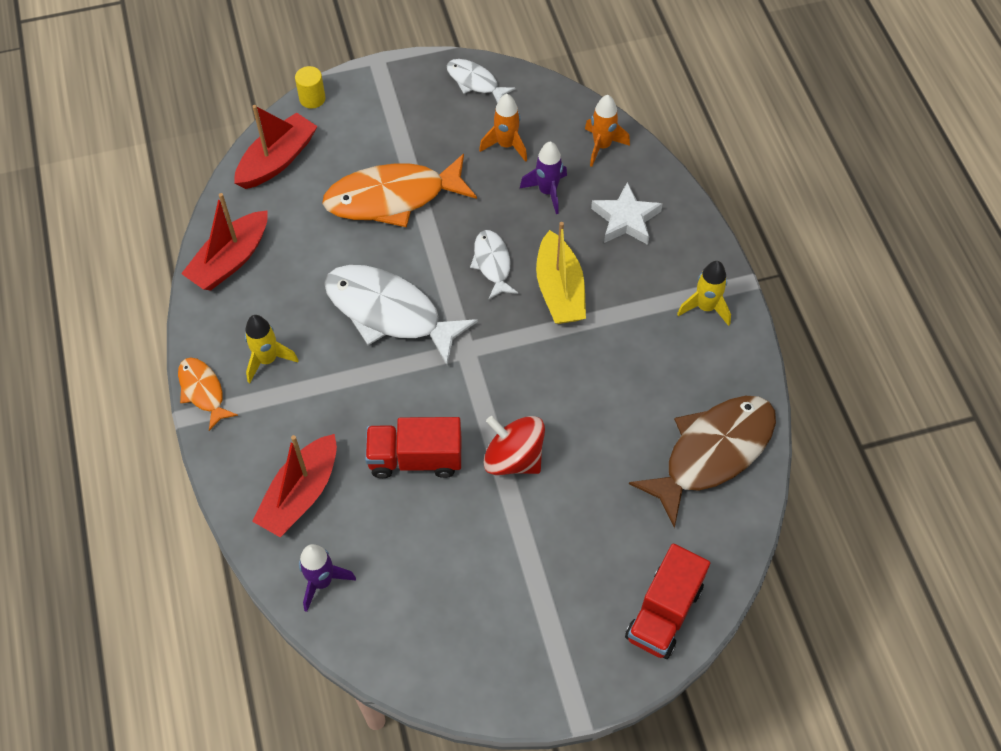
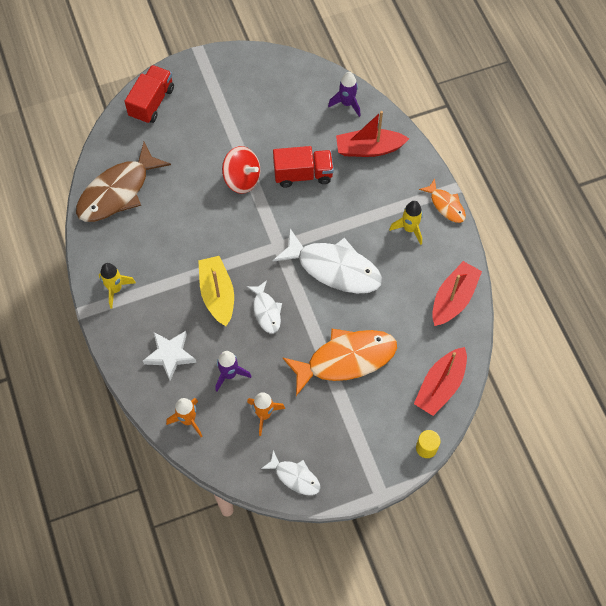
camera: 175 degrees right, 5 degrees up
red boat [252,434,337,537] -> red boat turned 120 degrees counterclockwise [336,111,409,157]

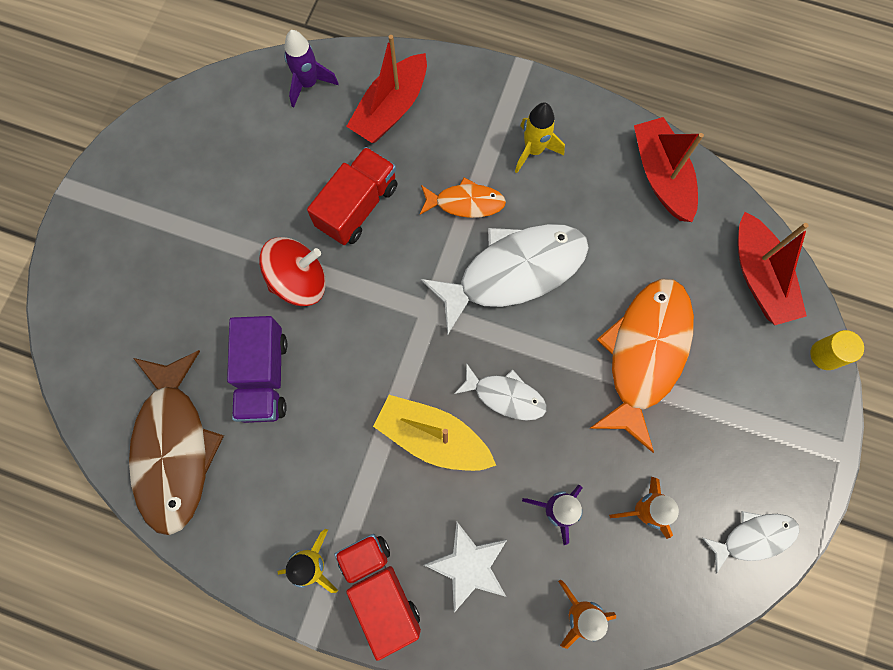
camera: 50 degrees left, 10 degrees up
red truck [124,65,174,124] -> red truck moved to [334,534,421,661]
orange fish [419,179,466,223] -> orange fish moved to [420,177,506,218]
none -> purple truck [227,316,287,423]

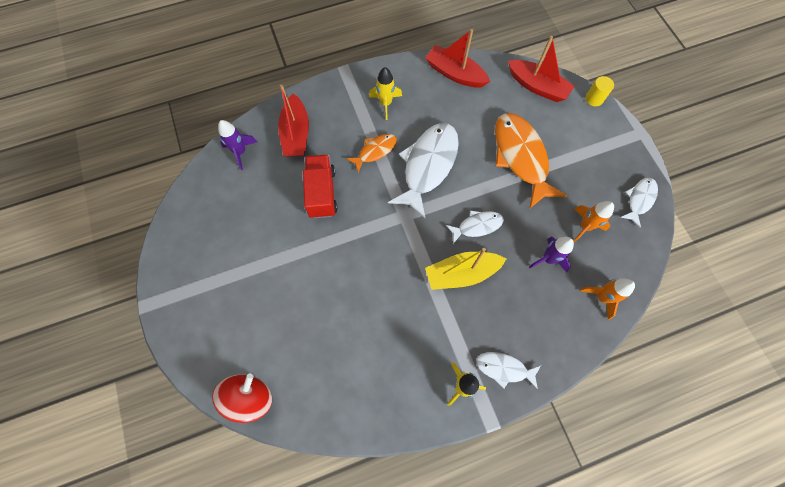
camera: 40 degrees left, 5 degrees down
brown fish [129,350,224,535] -> none
purple truck [227,316,287,423] -> none
red spinning top [259,237,326,306] -> red spinning top moved to [212,374,272,423]
red truck [334,534,421,661] -> white fish [476,352,541,390]
white star [424,521,507,613] -> none

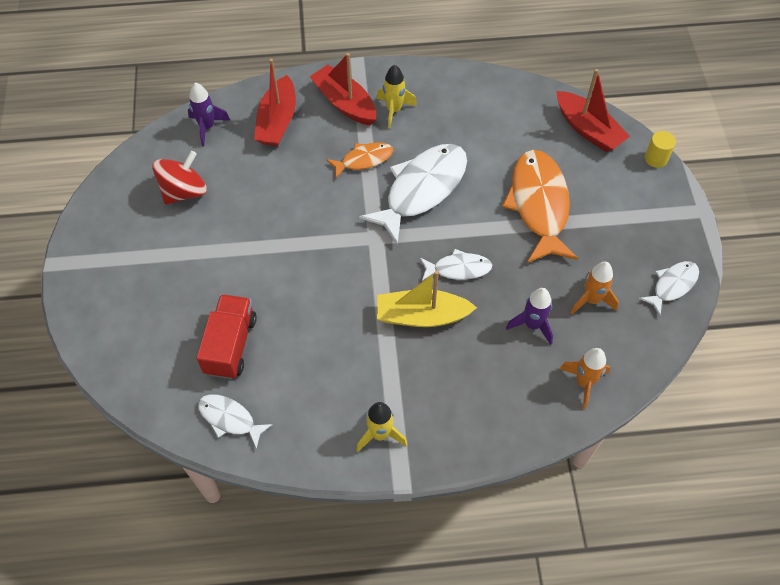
camera: 15 degrees right, 10 degrees down
red spinning top [212,374,272,423] -> red spinning top moved to [152,151,207,205]
red truck [303,155,338,218] -> red truck moved to [197,294,257,379]
red boat [425,29,490,88] -> red boat moved to [310,53,376,125]
white fish [476,352,541,390] -> white fish moved to [198,394,273,449]

